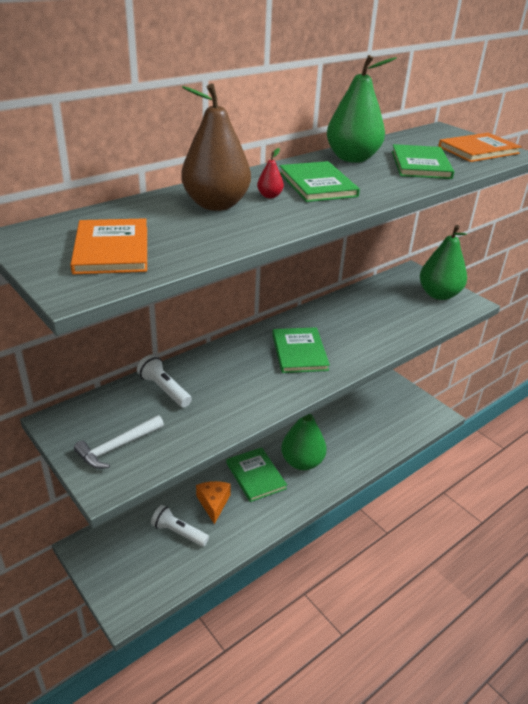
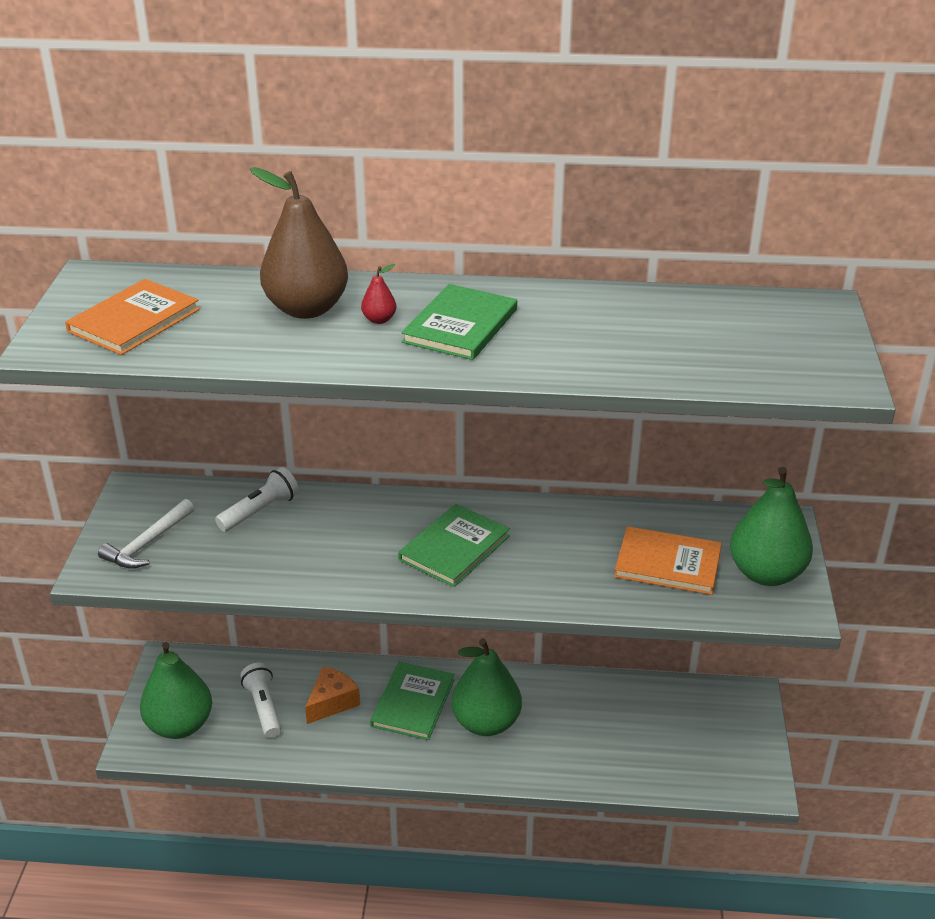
camera: 45 degrees right, 0 degrees up
white hammer [74,415,164,469] -> white hammer turned 60 degrees counterclockwise [98,499,194,569]
white flashlight [137,355,192,407] -> white flashlight turned 45 degrees clockwise [215,467,299,532]
green pear [327,55,397,163] -> green pear moved to [140,642,212,739]
green book [392,144,454,179] -> none
orange book [438,133,522,162] -> orange book moved to [614,526,722,595]

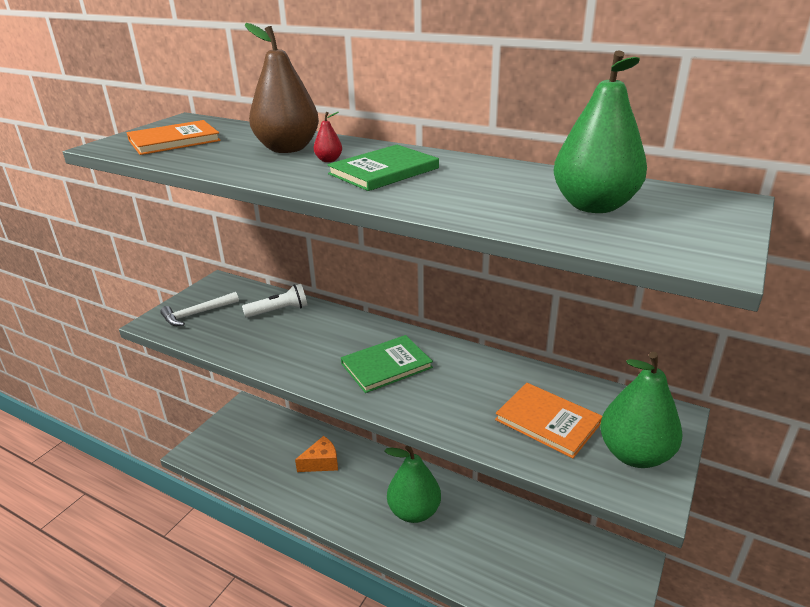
camera: 25 degrees right, 5 degrees down
green pear [140,642,212,739] -> green pear moved to [554,50,647,213]
white flashlight [240,663,281,738] -> none
green book [370,662,454,740] -> none

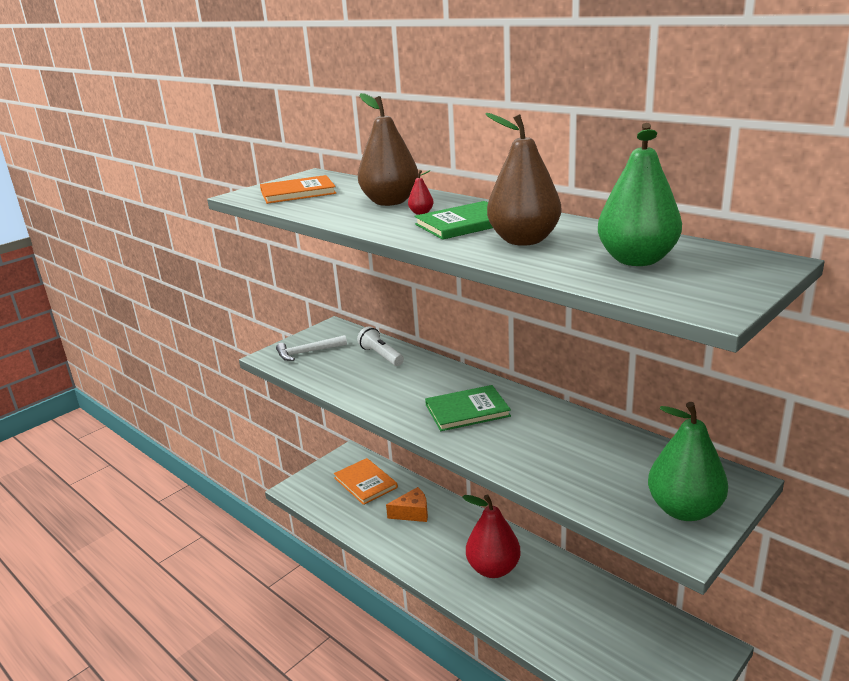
camera: 15 degrees right, 5 degrees down
white flashlight [242,284,307,318] -> white flashlight turned 120 degrees counterclockwise [357,327,404,366]
green pear [385,446,441,523] -> red pear [463,494,521,578]
orange book [495,383,602,458] -> orange book moved to [334,458,398,505]
none -> brown pear [486,113,561,246]

